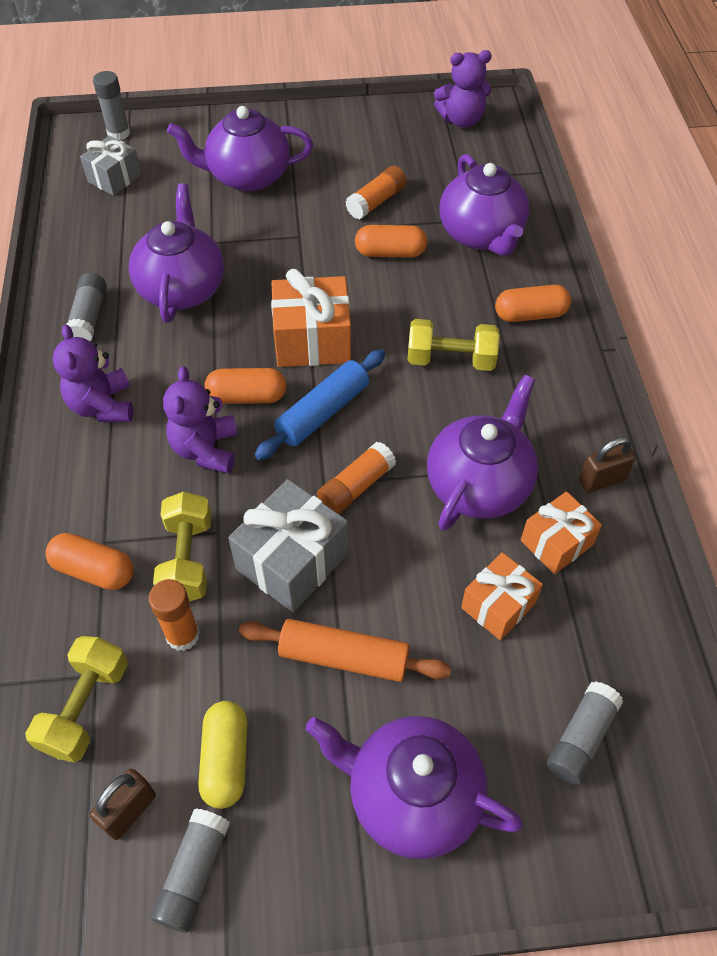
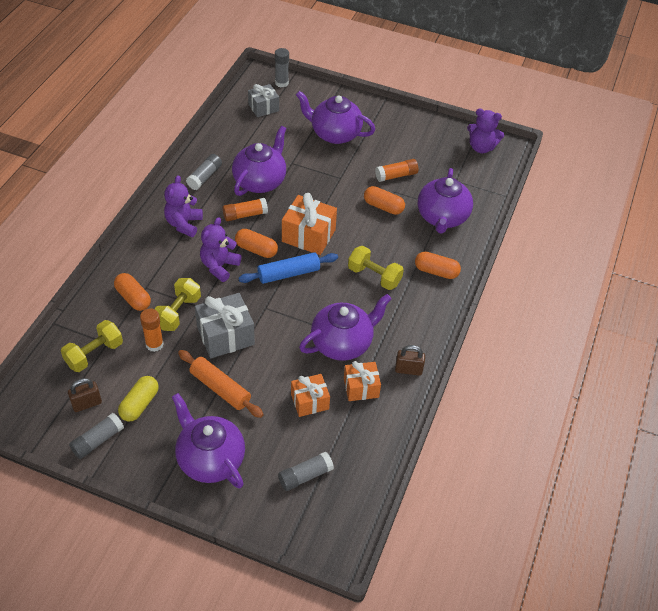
camera: 25 degrees right, 5 degrees down
orange glue stick [317,442,396,514] -> orange glue stick moved to [223,198,268,221]

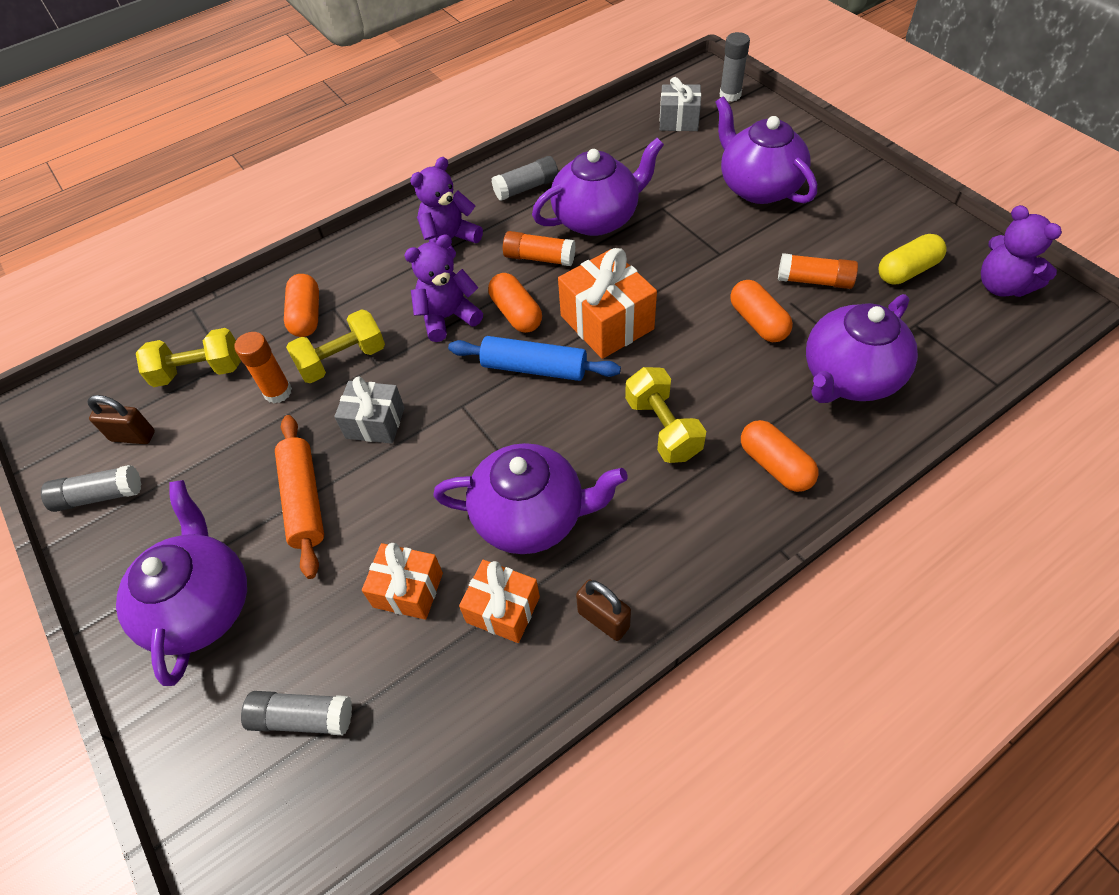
camera: 40 degrees right, 5 degrees up
yellow capsule [118,376,159,422] -> yellow capsule moved to [879,234,946,285]
grey gift [195,293,255,358] -> grey gift [334,376,405,444], size x0.64

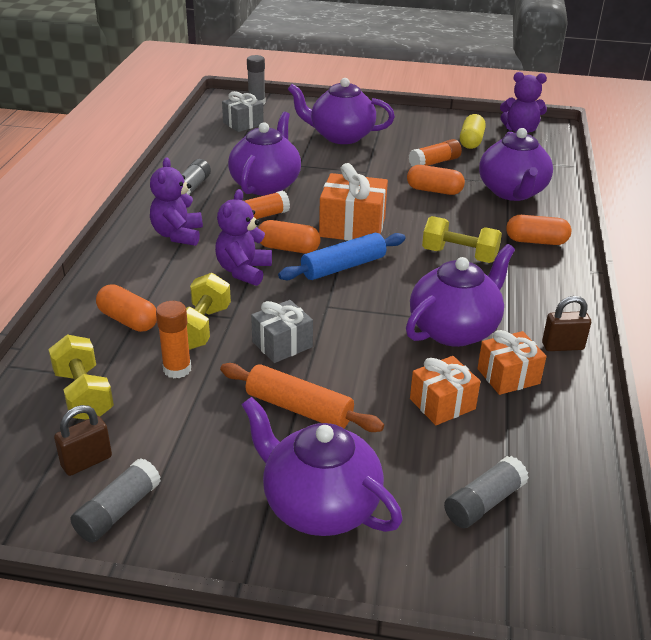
camera: 50 degrees left, 20 degrees down
yellow dumbbell [136,328,241,387] -> yellow dumbbell turned 60 degrees counterclockwise [48,335,114,420]

